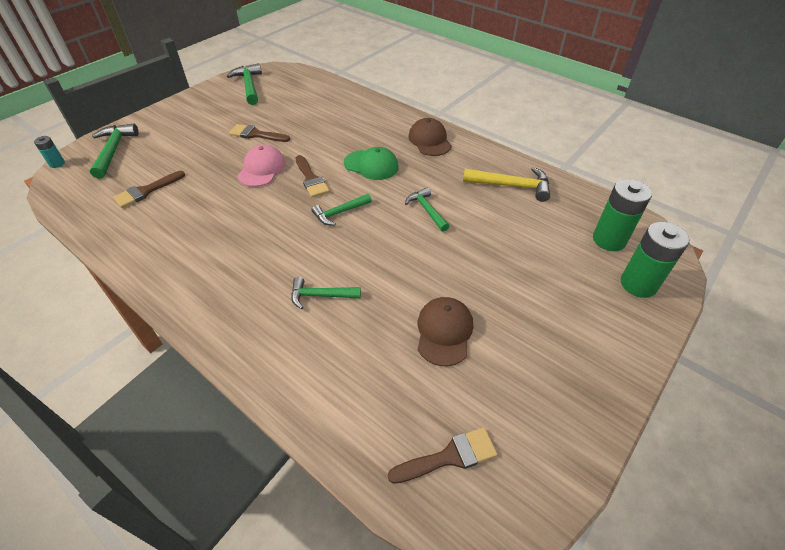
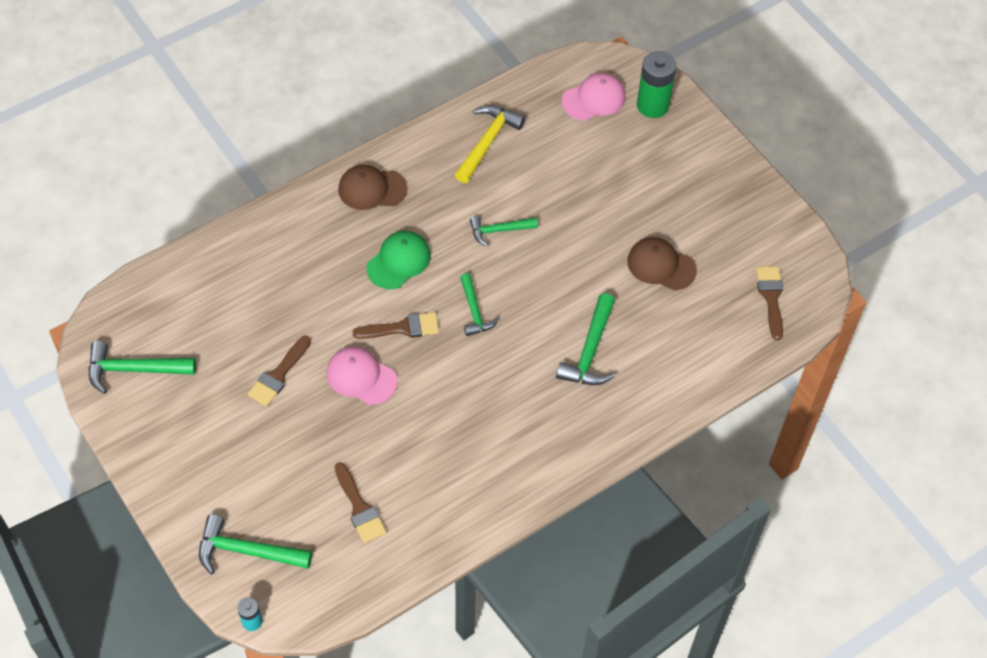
camera: 75 degrees left, 10 degrees up
green hammer [291,277,361,309] -> green hammer [556,293,615,385], size x1.52
green battery [593,179,652,251] -> pink cap [562,73,626,121]

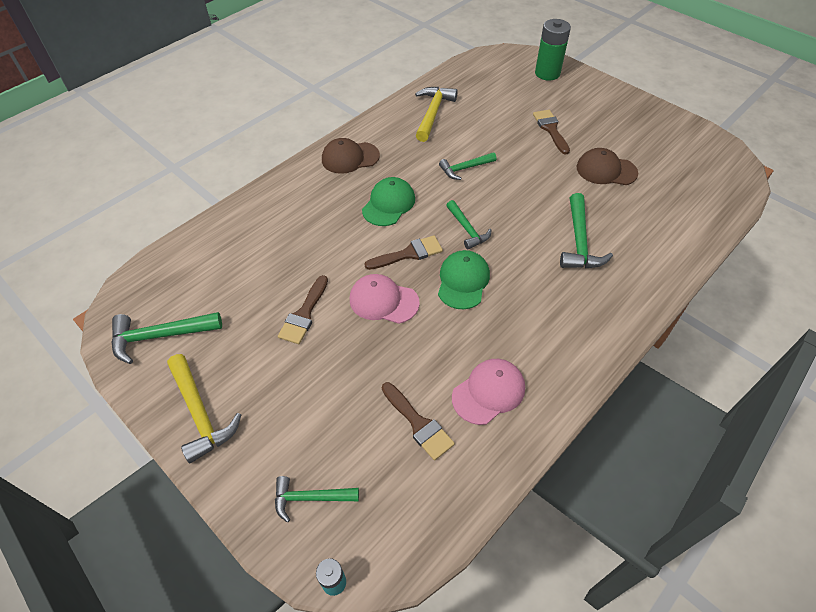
camera: 10 degrees left, 5 degrees down
green hammer [199,514,312,574] -> green hammer [275,476,359,522], size x0.66
pink cap [562,73,626,121] -> pink cap moved to [452,359,525,425]
brown brush [756,266,783,340] -> brown brush moved to [533,110,570,155]
none -> yellow hammer [167,354,241,463]
none -> green cap [438,250,490,309]

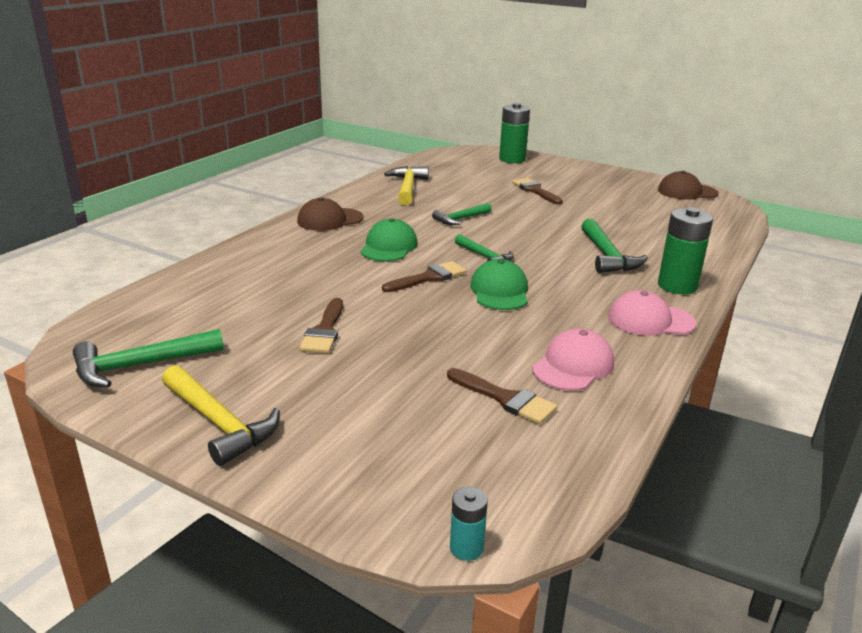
camera: 15 degrees left, 25 degrees down
green hammer [275,476,359,522] -> none
pink cap [350,274,420,324] -> pink cap moved to [608,290,696,336]
brown cap [577,148,638,185] -> brown cap moved to [658,171,719,200]
none -> green battery [658,208,713,294]

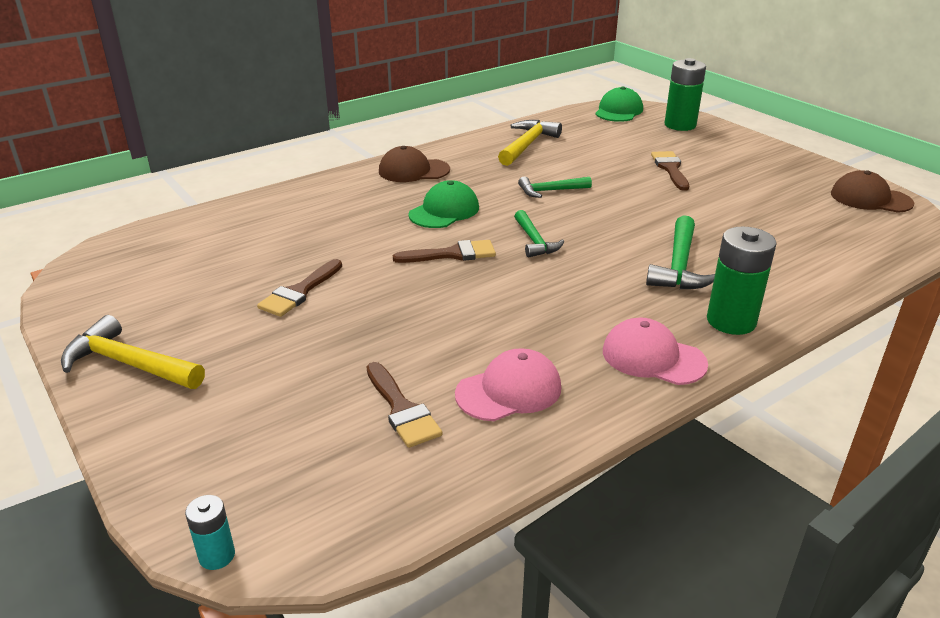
camera: 25 degrees right, 5 degrees up
green hammer [73,329,224,387] -> none
yellow hammer [162,365,280,466] -> yellow hammer turned 135 degrees clockwise [61,315,205,389]
green cap [470,259,528,310] -> green cap moved to [595,87,643,122]

